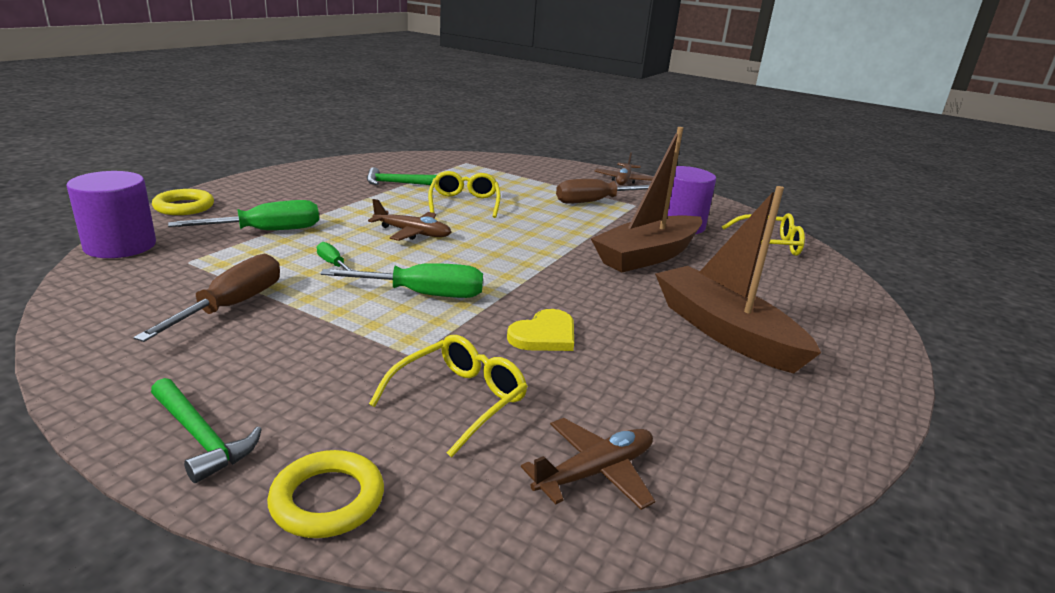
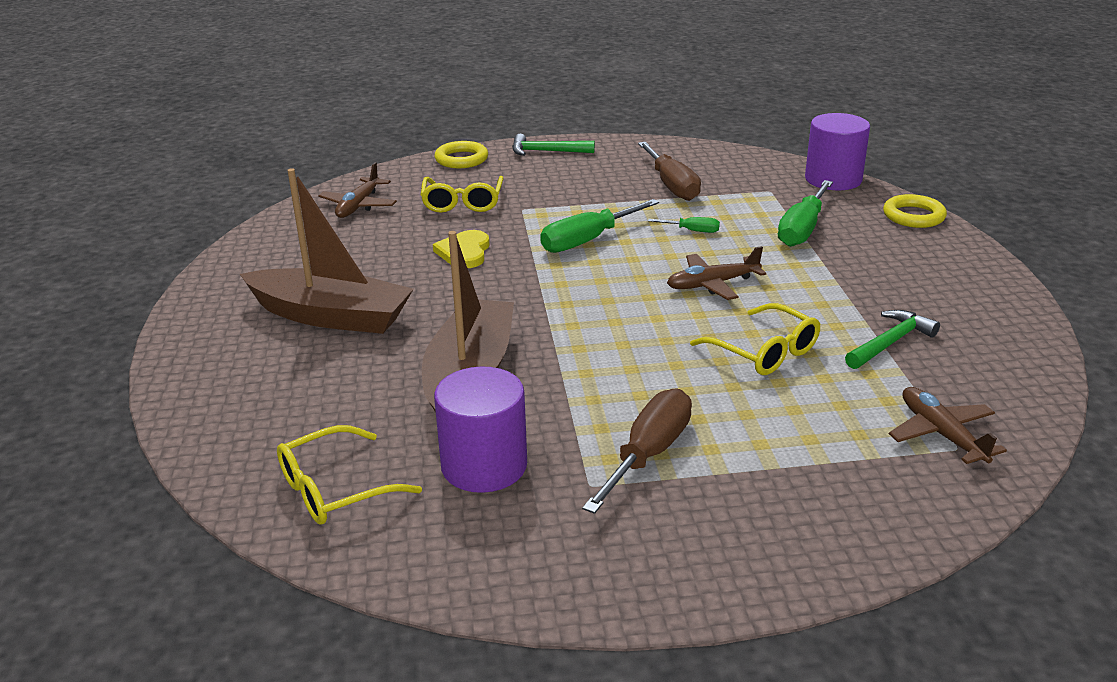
camera: 145 degrees right, 5 degrees up
brown plane [594,152,653,185] -> brown plane moved to [889,387,1007,464]

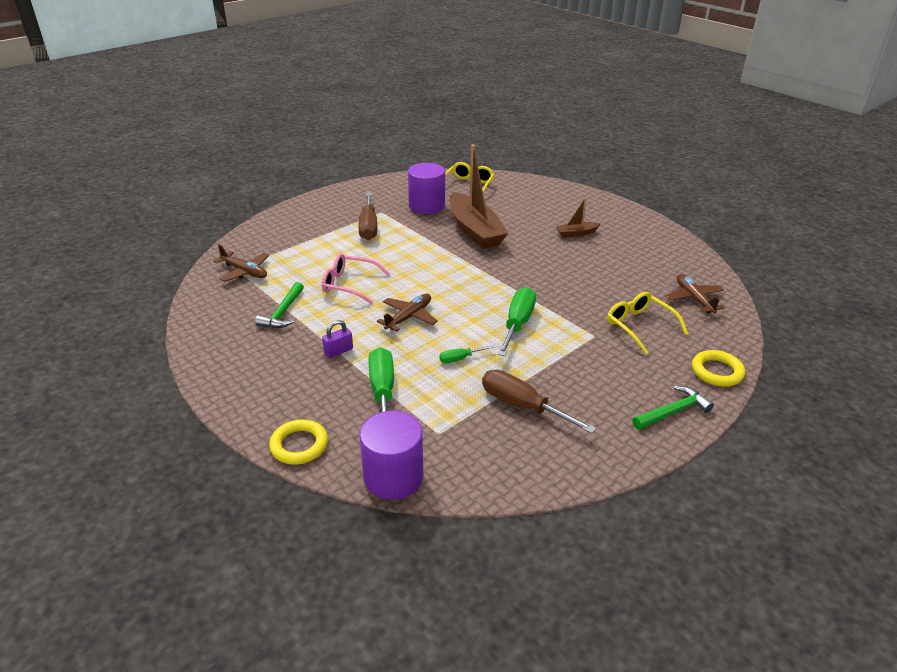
camera: 145 degrees right, 5 degrees up
brown boat [240,168,414,334] -> brown boat [556,197,600,238], size x0.45
yellow heart [433,230,490,268] -> none
yellow glasses [690,303,820,375] -> pink glasses [322,253,390,304]
none -> purple padlock [322,320,353,358]

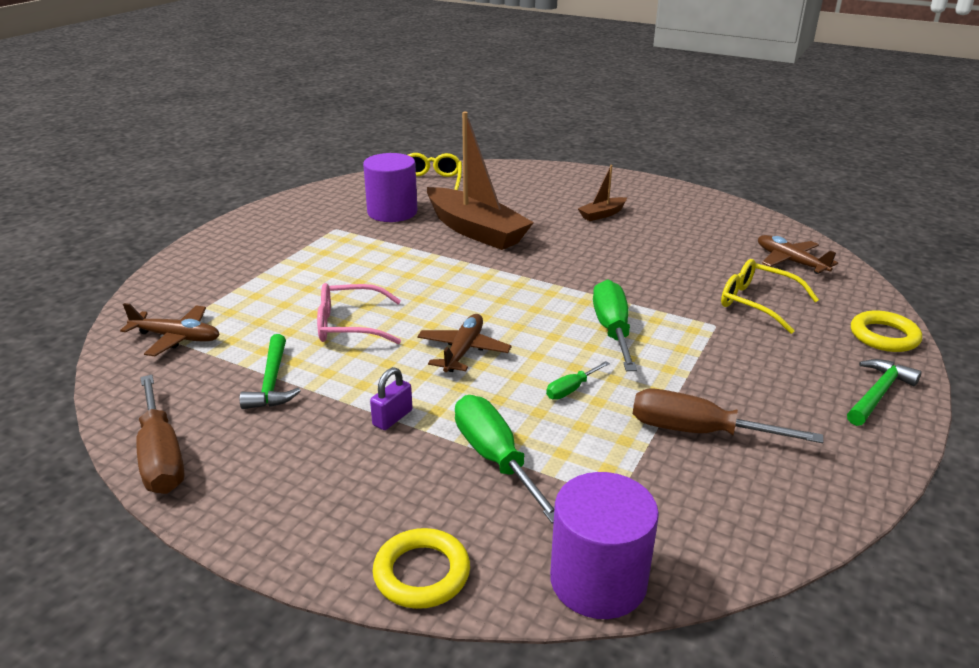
camera: 20 degrees left, 5 degrees down
brown screwdriver [358,193,377,240] -> brown screwdriver moved to [136,375,185,494]

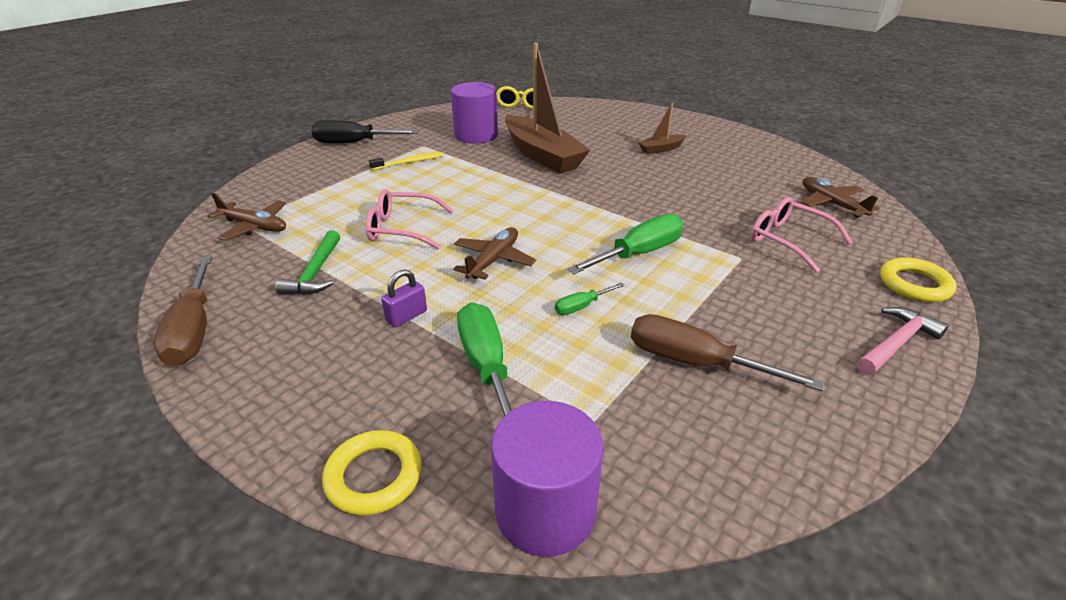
camera: 10 degrees right, 5 degrees up
green screwdriver [593,280,637,371] -> green screwdriver turned 45 degrees clockwise [567,214,683,274]
yellow glasses [721,259,819,334] -> pink glasses [751,197,853,273]
green hammer [847,359,922,426] -> pink hammer [857,307,949,375]
none -> black screwdriver [311,120,419,143]
none -> yellow toothbrush [369,152,444,170]

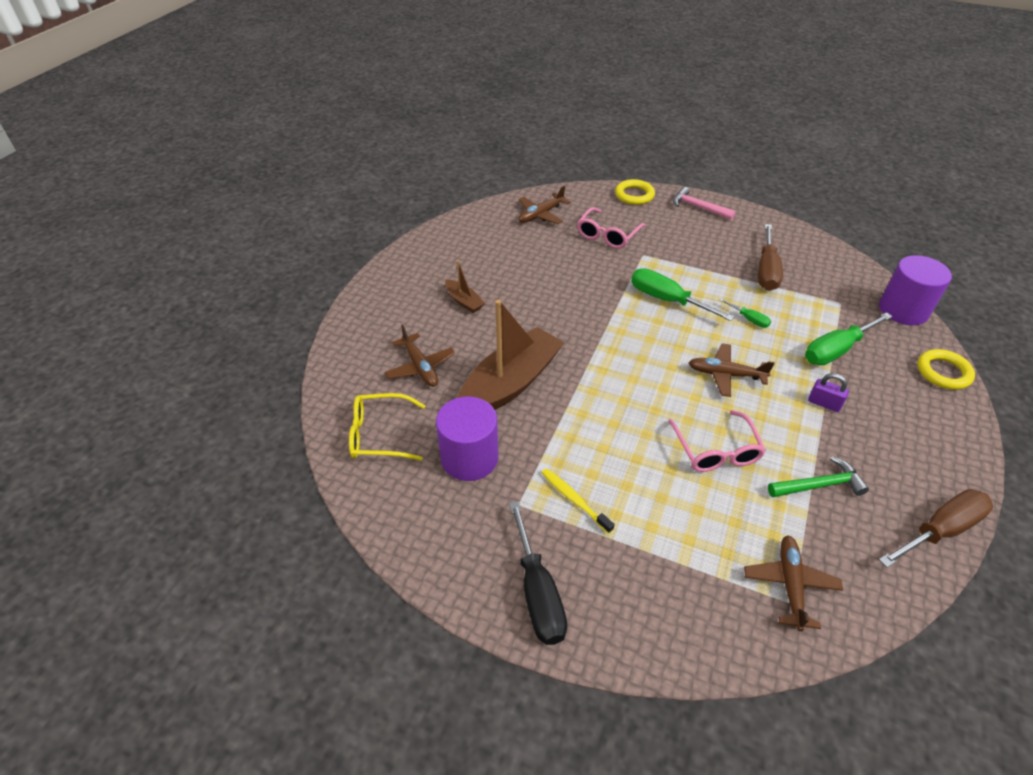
camera: 105 degrees left, 10 degrees up
none -> brown plane [385,325,455,387]

